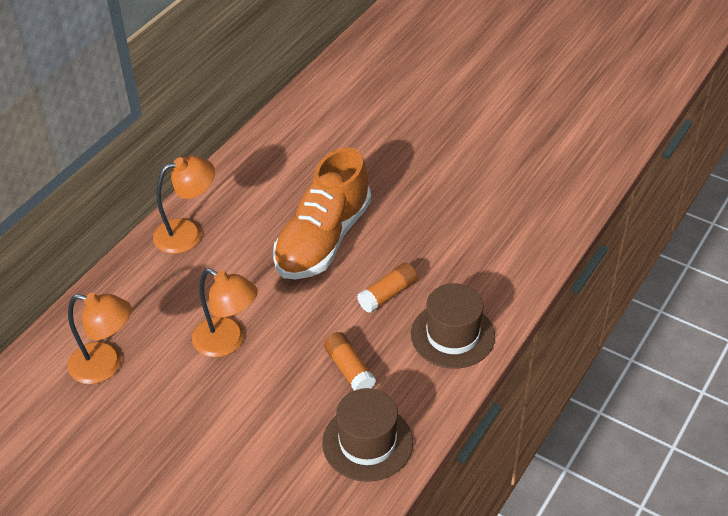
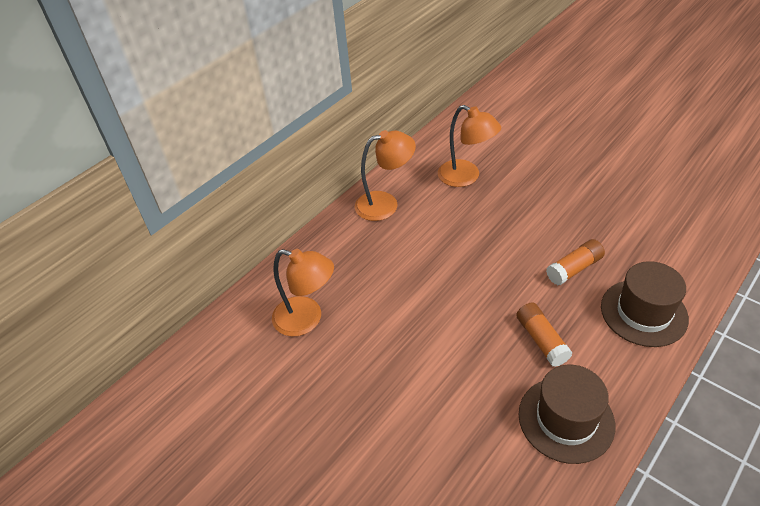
camera: 10 degrees right, 0 degrees up
orange lamp [192,268,258,357] -> orange lamp moved to [438,105,501,187]
orange shoe [273,147,371,279] -> none

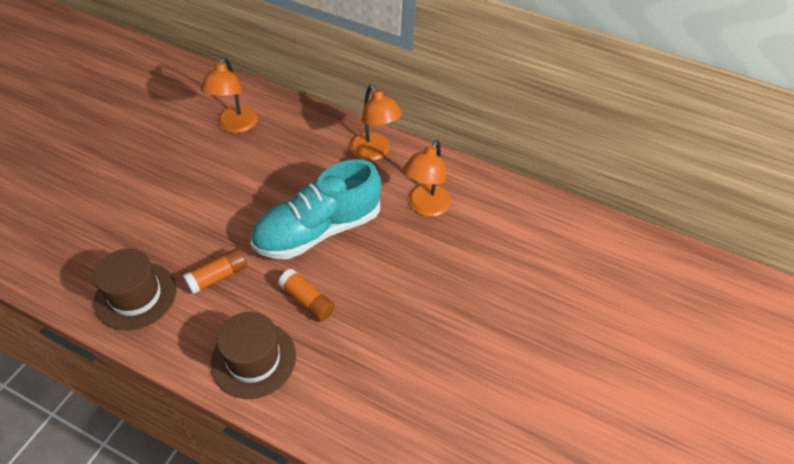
camera: 70 degrees right, 5 degrees up
none -> turquoise shoe [251,159,381,259]

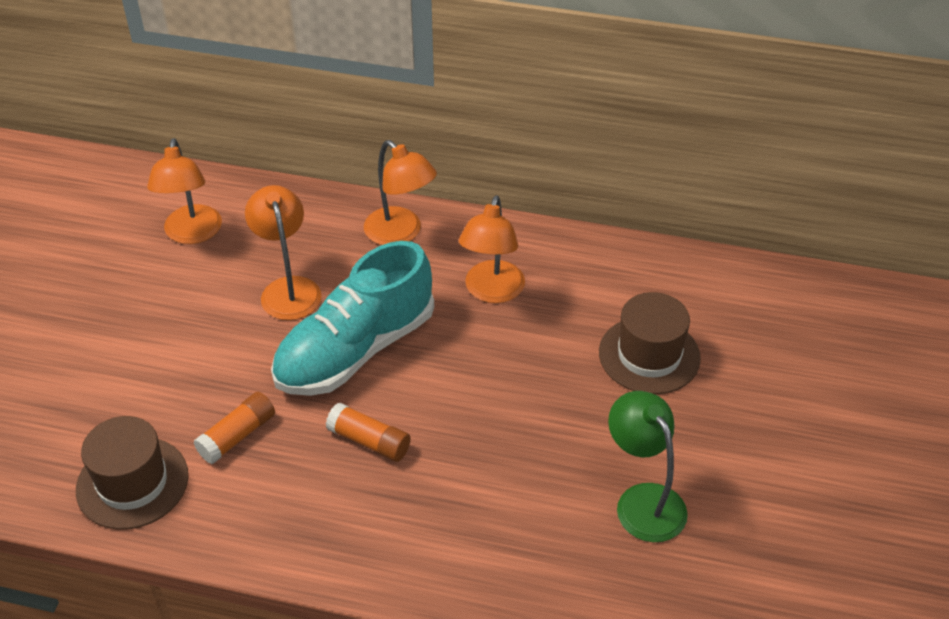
camera: 10 degrees left, 5 degrees down
brown hat [210,312,296,399] -> brown hat moved to [599,292,701,394]
none -> orange lamp [245,185,322,320]
none -> green lamp [608,391,688,542]

